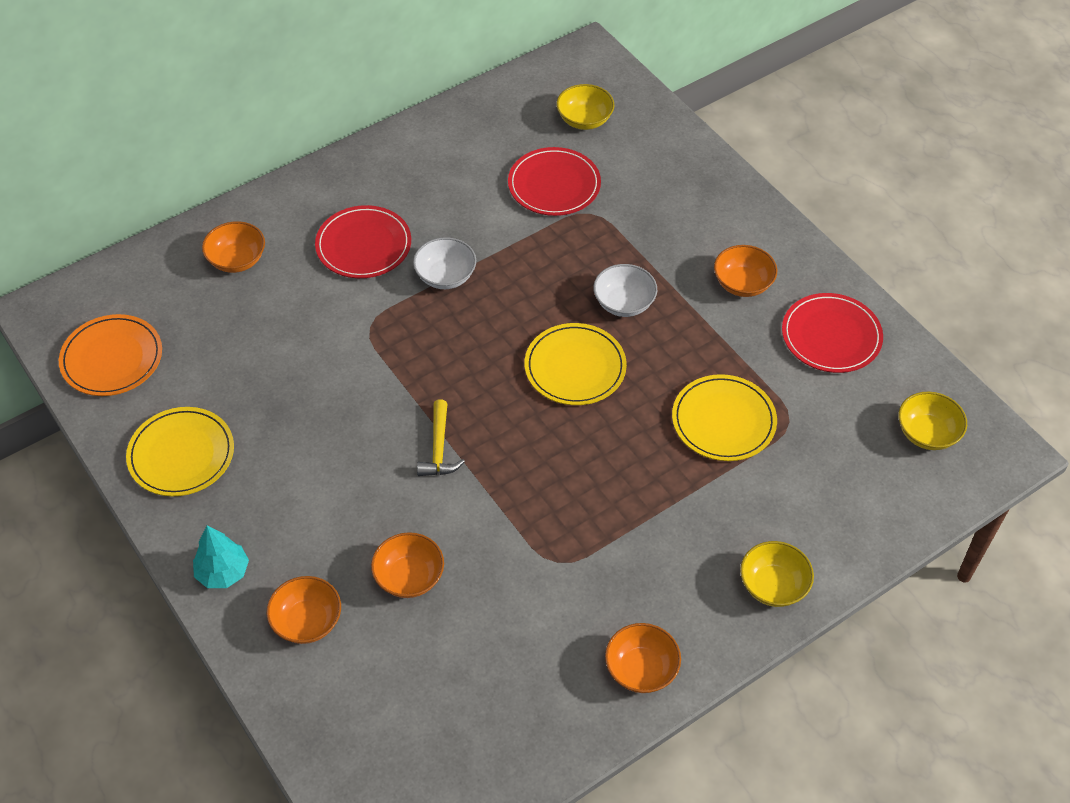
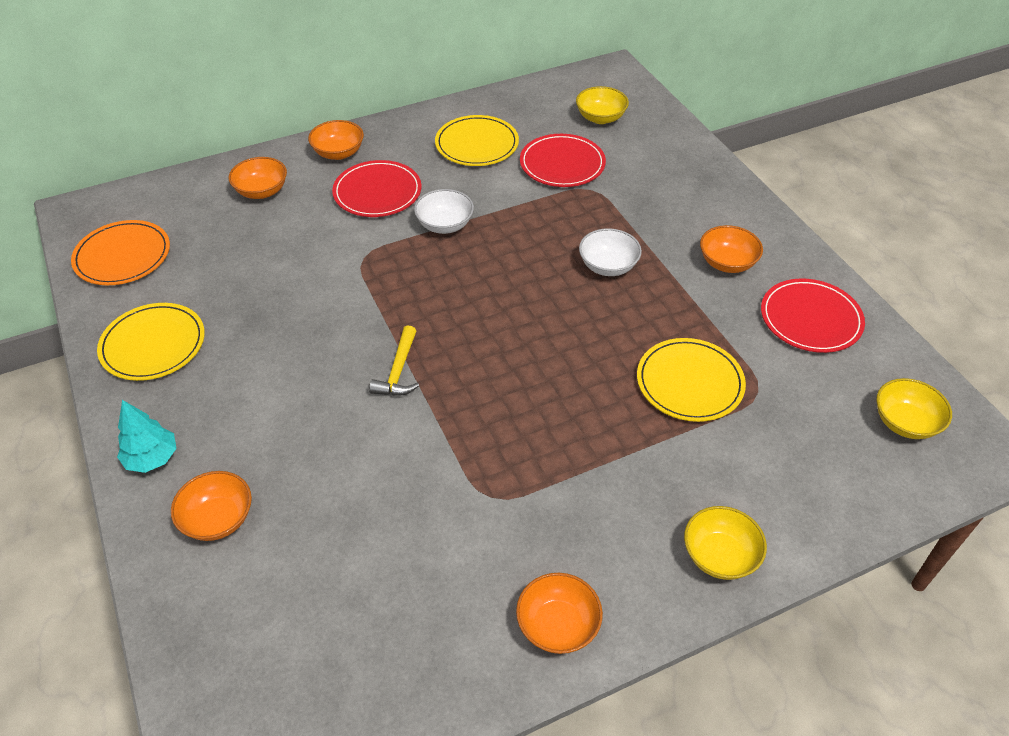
camera: 10 degrees right, 5 degrees down
orange bowl [371,532,444,598] -> orange bowl moved to [308,120,364,160]
yellow plate [524,323,627,405] -> yellow plate moved to [435,115,519,166]

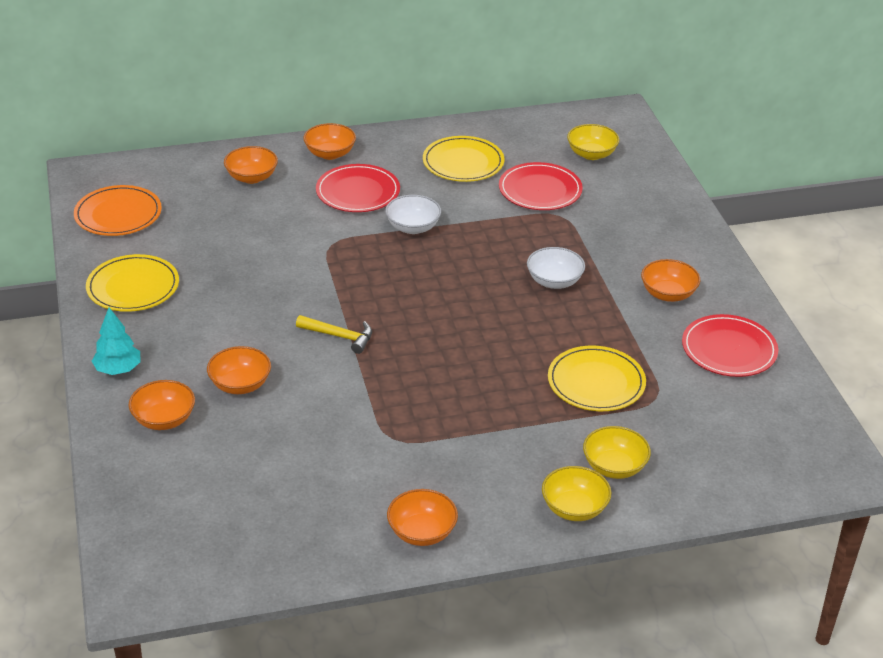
camera: 10 degrees right, 10 degrees down
yellow hammer [369,325,419,396] -> yellow hammer turned 90 degrees counterclockwise [296,315,372,354]
yellow bowl [876,378,952,439] -> yellow bowl moved to [583,426,651,479]
none -> orange bowl [207,346,271,394]

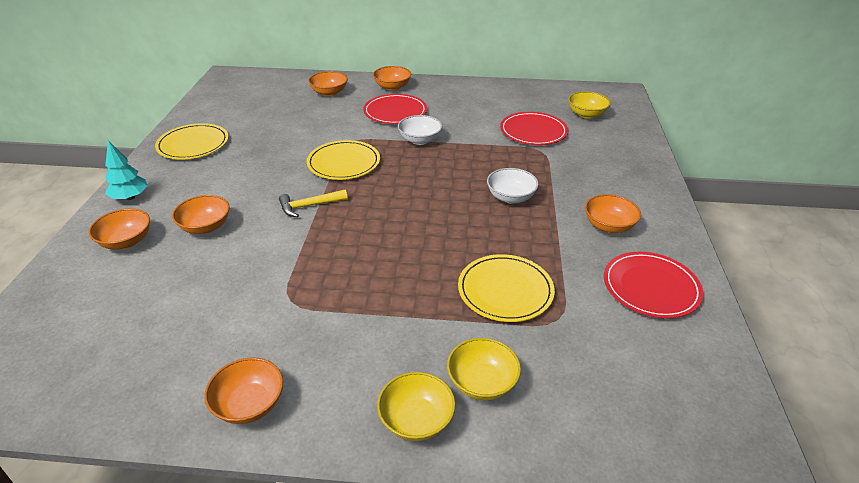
camera: 20 degrees right, 0 degrees up
orange plate [74,185,162,236] -> none
yellow hammer [296,315,372,354] -> yellow hammer turned 120 degrees clockwise [279,189,348,217]
yellow plate [423,136,504,182] -> yellow plate moved to [307,140,380,180]

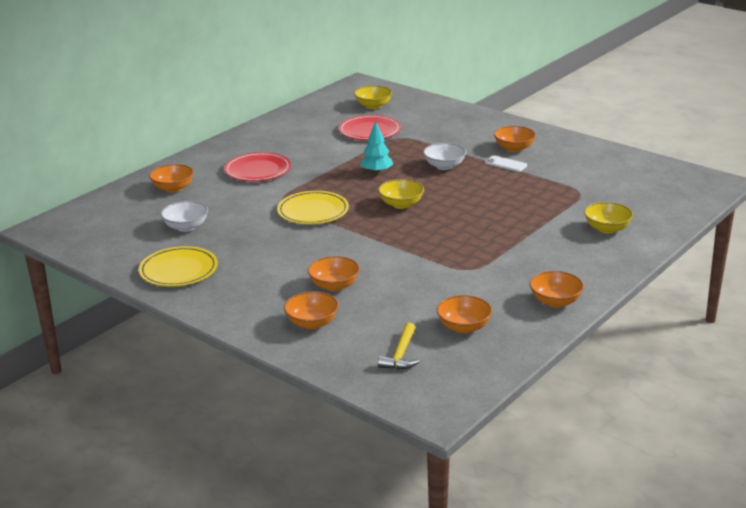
camera: 55 degrees left, 10 degrees down
turquoise tree [105,140,148,200] -> turquoise tree moved to [360,121,393,174]
yellow hammer [279,189,348,217] -> yellow hammer moved to [378,322,419,369]
orange bowl [373,66,411,91] -> orange bowl moved to [437,295,492,333]
yellow bowl [377,372,456,441] -> yellow bowl moved to [378,179,424,209]
white bowl [398,115,442,145] -> white bowl moved to [161,201,208,232]
yellow plate [458,254,555,322] -> none
red plate [604,252,703,318] -> none
none -> white phone [485,156,527,172]

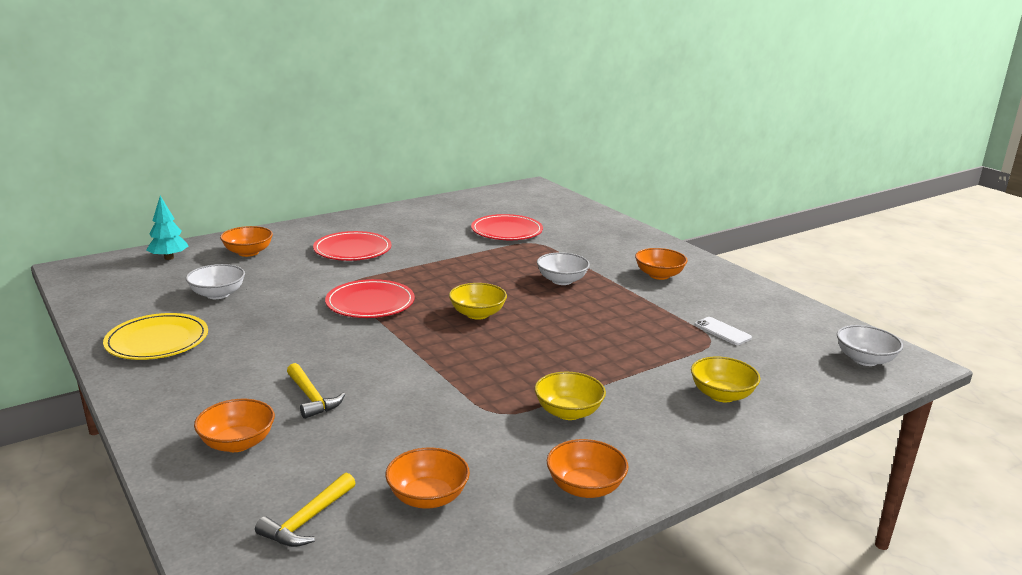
camera: 15 degrees right, 5 degrees down
yellow plate [277,191,349,224] -> red plate [325,279,415,318]
orange bowl [308,256,360,291] -> yellow hammer [287,363,345,419]
yellow bowl [354,86,392,109] -> yellow bowl moved to [535,372,606,420]
turquoise tree [360,121,393,174] -> turquoise tree moved to [147,196,189,260]
white phone [485,156,527,172] -> white phone moved to [694,317,752,345]
none -> white bowl [837,325,903,366]

